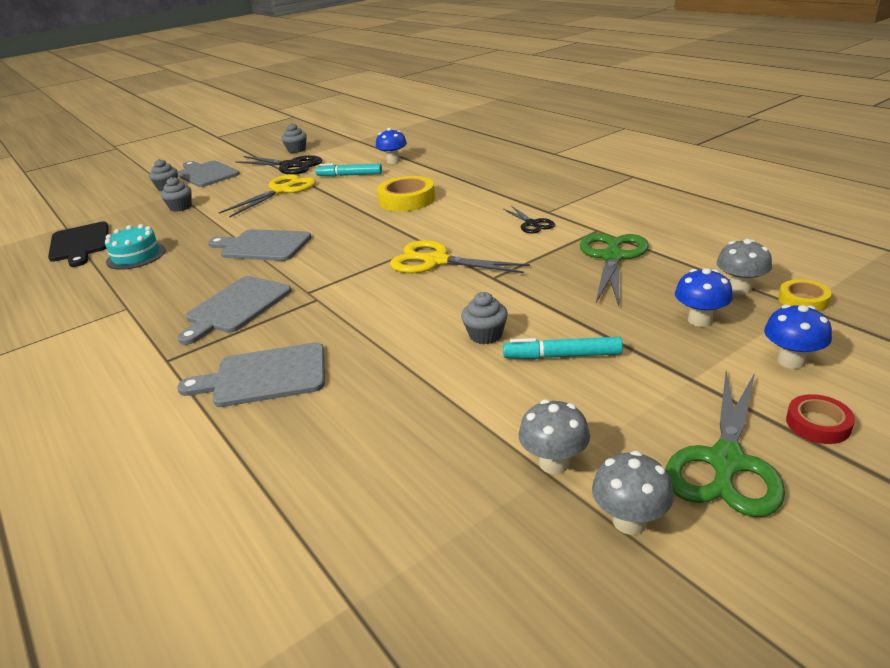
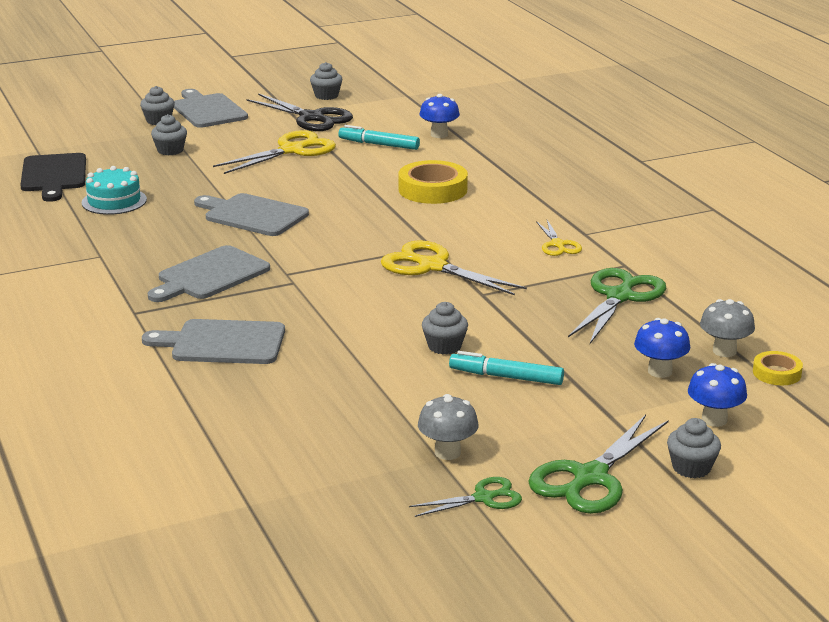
camera: 10 degrees right, 5 degrees down
black scissors [503,206,555,234] -> yellow scissors [536,220,582,256]
grey mushroom [592,451,674,535] -> green scissors [409,477,522,517]
red tape [786,394,855,444] -> grey cupcake [667,418,721,478]

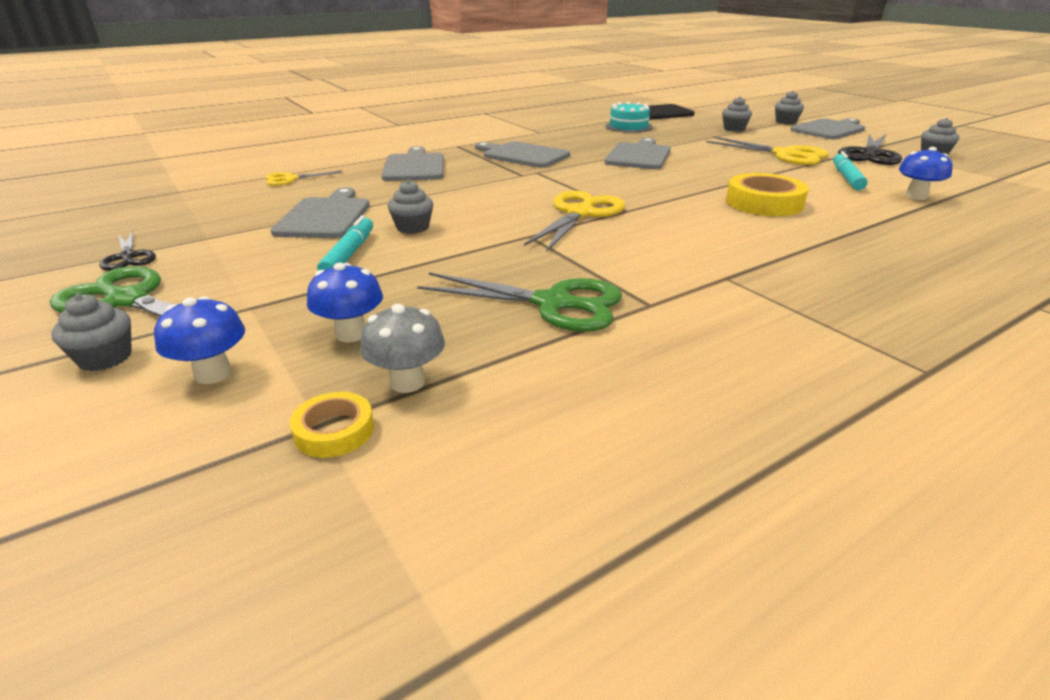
camera: 80 degrees right, 5 degrees up
green scissors [409,477,522,517] -> black scissors [99,230,156,271]
grey mushroom [418,394,478,460] -> none
yellow scissors [536,220,582,256] -> yellow scissors moved to [265,170,343,186]
none -> grey cutting board [271,187,370,238]

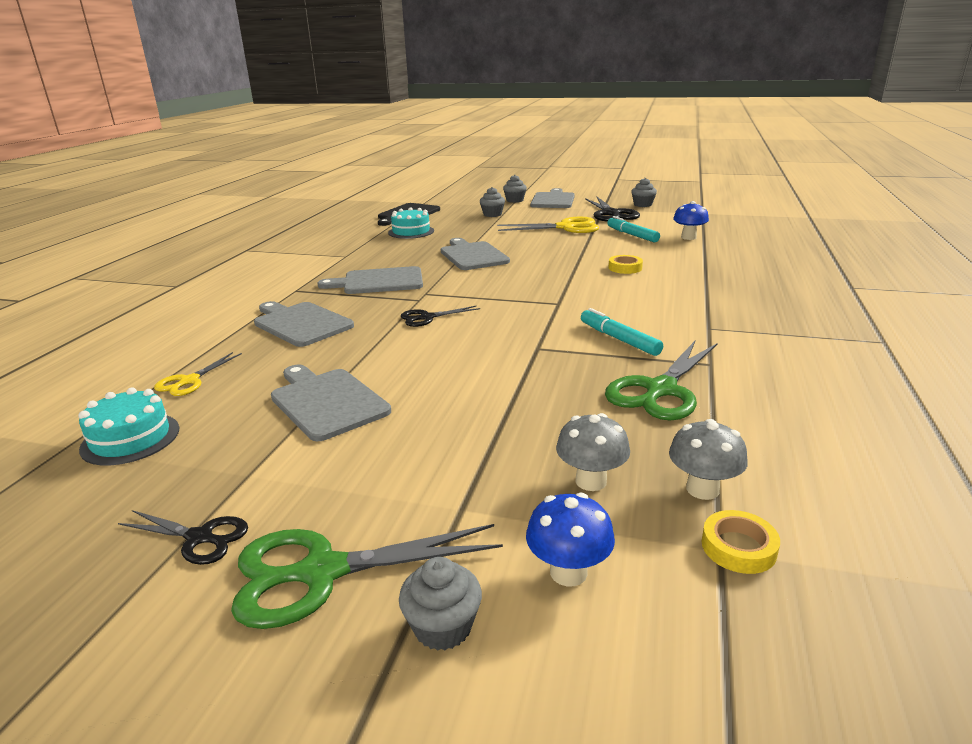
camera: 40 degrees left, 5 degrees down
blue mushroom [307,263,383,342] -> grey mushroom [556,413,630,491]
turquoise marker [317,215,373,270] -> turquoise marker moved to [581,308,663,356]
grey cupcake [388,180,433,234] -> none
green scissors [417,273,622,332] -> green scissors turned 150 degrees clockwise [605,341,718,420]
yellow scissors [524,191,625,252] -> none
yellow tape [726,173,809,216] -> yellow tape [608,255,643,274], size x0.55
none -> turquoise cake [78,387,180,466]
none -> black scissors [401,306,480,327]

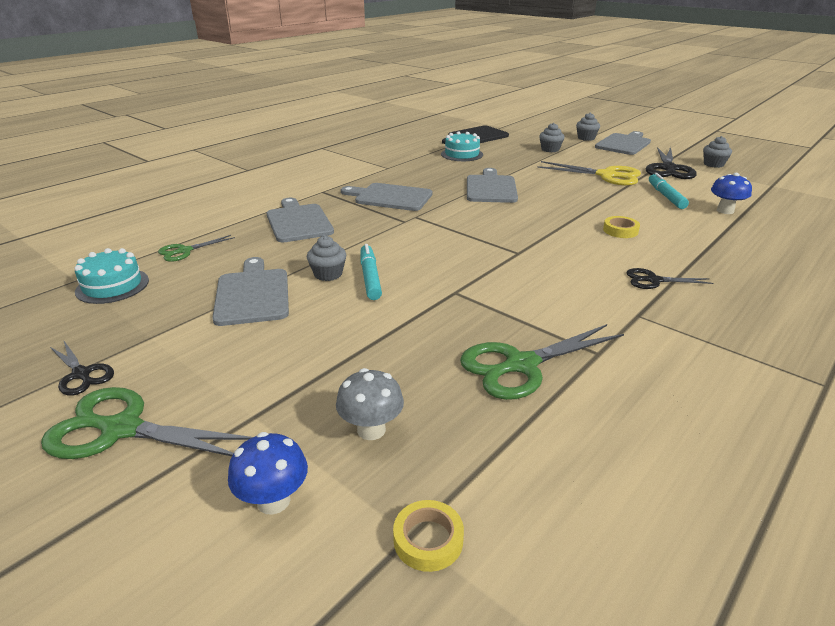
camera: 25 degrees right, 5 degrees up
yellow scissors [154,352,242,396] -> green scissors [158,235,235,262]
grey cupcake [399,557,482,651] -> grey cupcake moved to [307,236,346,281]
black scissors [401,306,480,327] -> black scissors moved to [626,268,714,289]
turquoise marker [581,308,663,356] -> turquoise marker moved to [360,244,382,300]
grey mushroom [669,419,748,500] -> none

